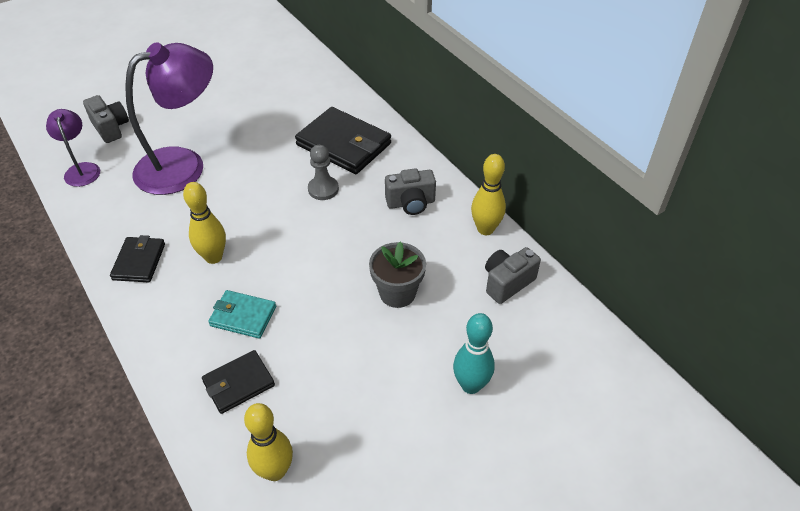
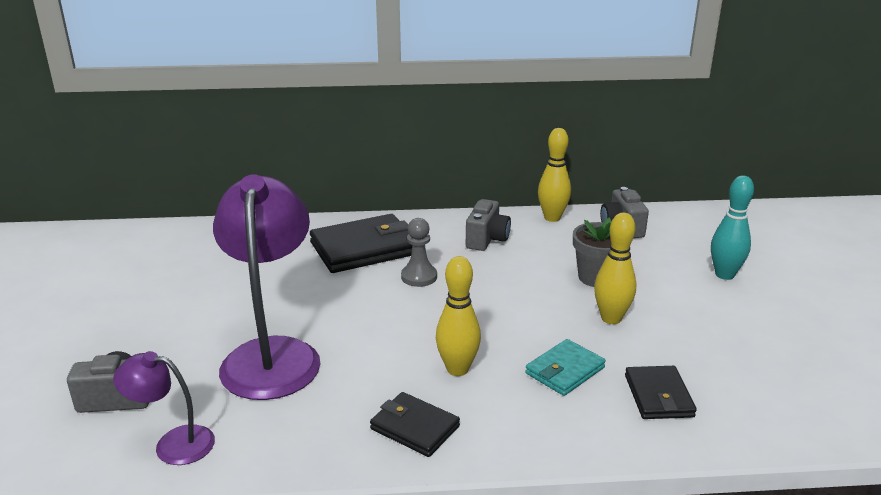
camera: 60 degrees left, 20 degrees down
yellow bowling pin [244,403,293,481] -> yellow bowling pin moved to [594,213,637,324]

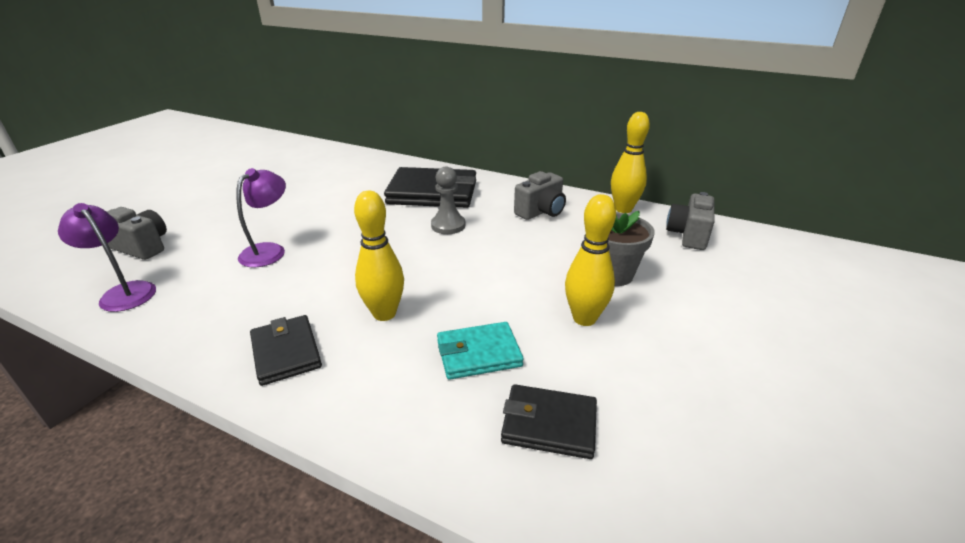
camera: 30 degrees right, 5 degrees up
purple lamp [213,174,321,400] -> purple lamp [236,168,286,267], size x0.50
black wallet [625,366,697,419] -> black wallet turned 75 degrees clockwise [501,384,597,459]
turquoise bowling pin [711,176,754,280] -> none

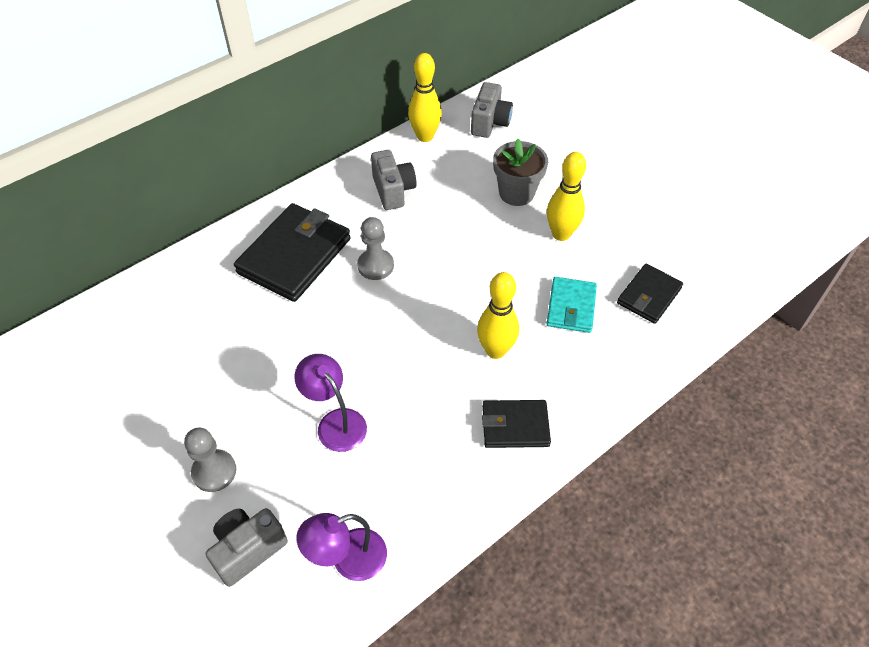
camera: 65 degrees left, 20 degrees up
grey camera [666,192,715,250] -> grey camera turned 120 degrees counterclockwise [471,82,513,138]
none -> grey pawn [184,428,236,492]

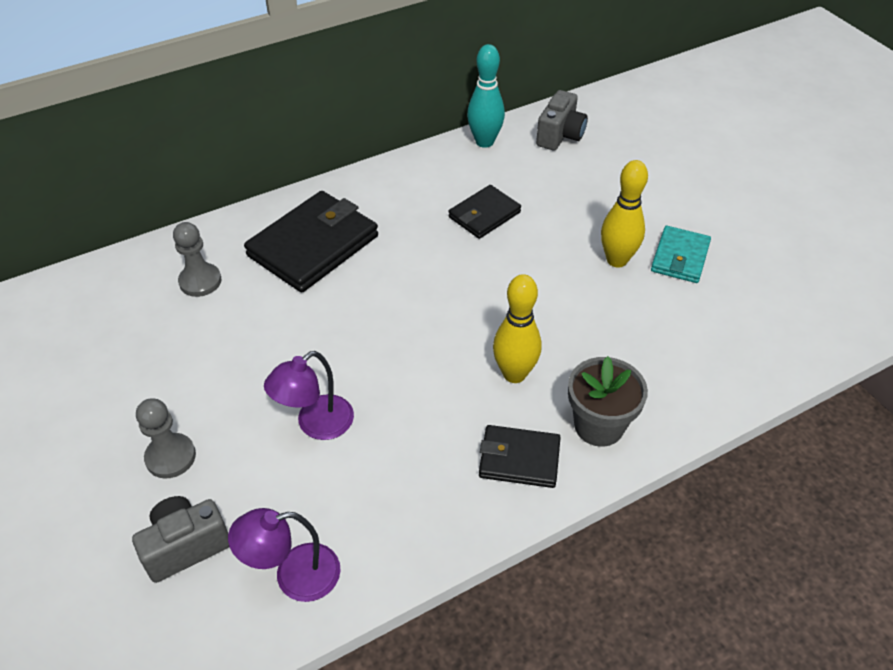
camera: 10 degrees right, 5 degrees down
purple lamp [294,354,367,452] -> purple lamp turned 105 degrees counterclockwise [264,351,354,440]
grey pawn [357,217,394,280] -> grey pawn moved to [173,222,221,297]
grey camera [371,150,417,210] -> none
yellow bowling pin [408,53,442,142] -> turquoise bowling pin [467,44,505,148]
grey flower pot [493,139,548,206] -> grey flower pot moved to [568,356,648,447]
turquoise wallet [547,277,597,333] -> turquoise wallet moved to [651,226,711,283]
black wallet [617,264,683,324] -> black wallet moved to [448,185,521,239]

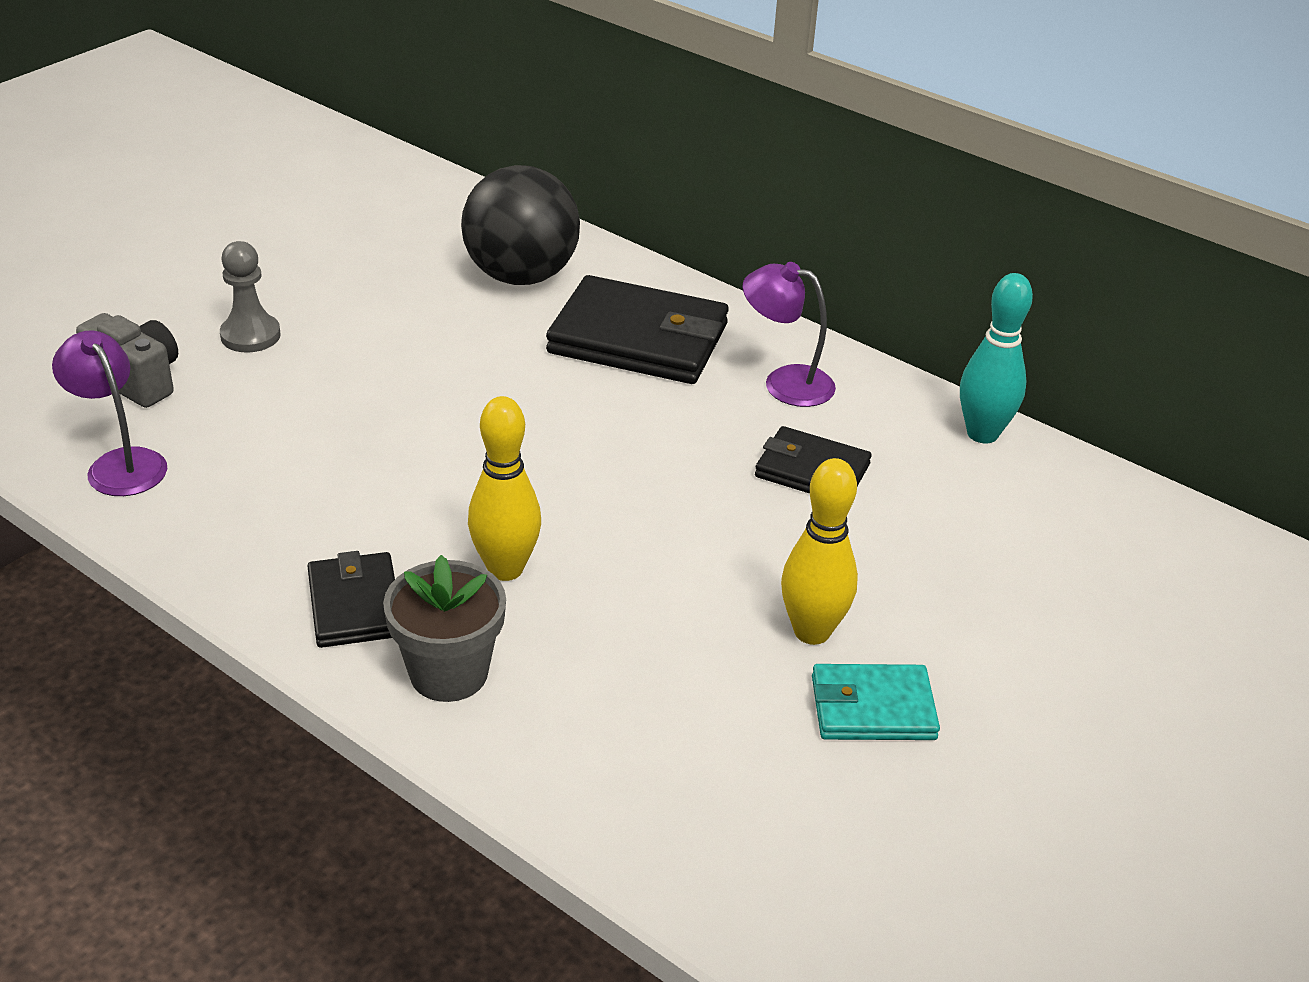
camera: 65 degrees right, 10 degrees down
grey pawn [173,222,221,297] -> black ball [461,165,580,285]
purple lamp [264,351,354,440] -> purple lamp moved to [743,262,836,407]
grey camera [536,90,588,150] -> none

